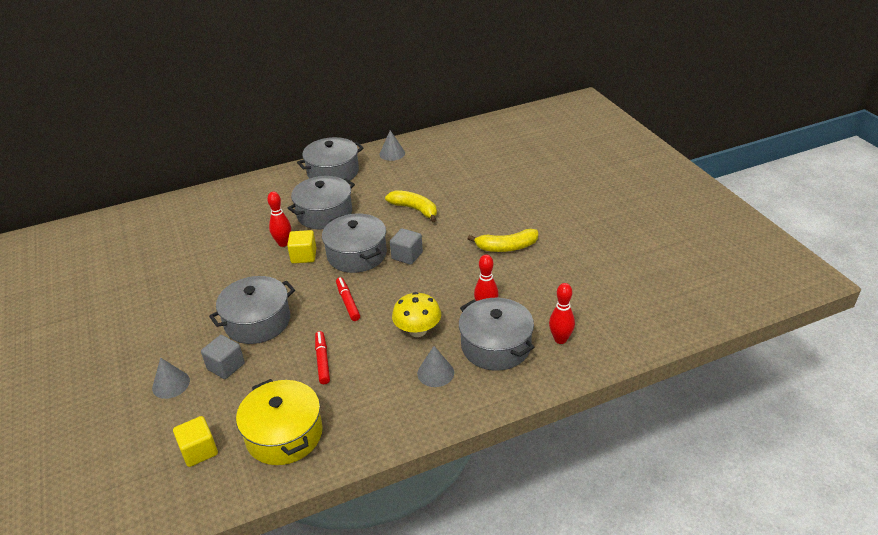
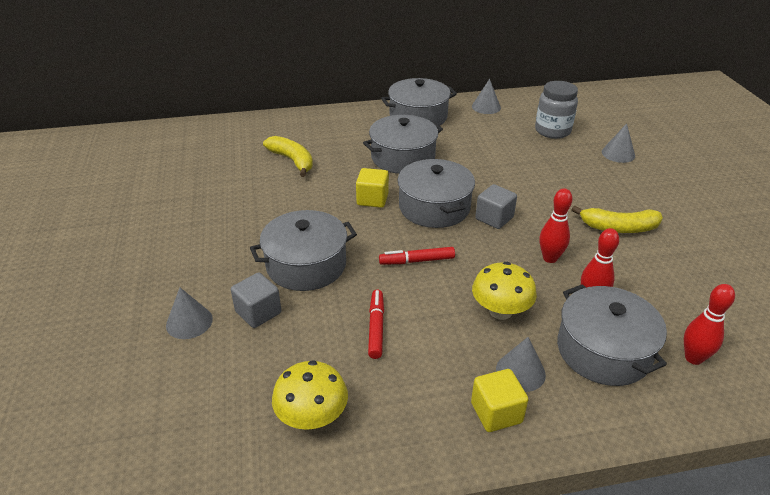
camera: 10 degrees right, 0 degrees up
yellow cube [173,416,218,467] -> yellow cube moved to [471,369,528,432]
yellow pot [236,379,323,465] -> yellow mushroom [272,360,348,430]
red bowling pin [267,192,291,247] -> red bowling pin moved to [540,188,573,263]
red marker [336,277,360,321] -> red marker turned 90 degrees counterclockwise [379,247,455,265]
yellow banana [385,190,437,222] -> yellow banana moved to [263,136,313,177]
none -> grey jar [535,81,578,139]
none -> grey cone [602,123,635,163]

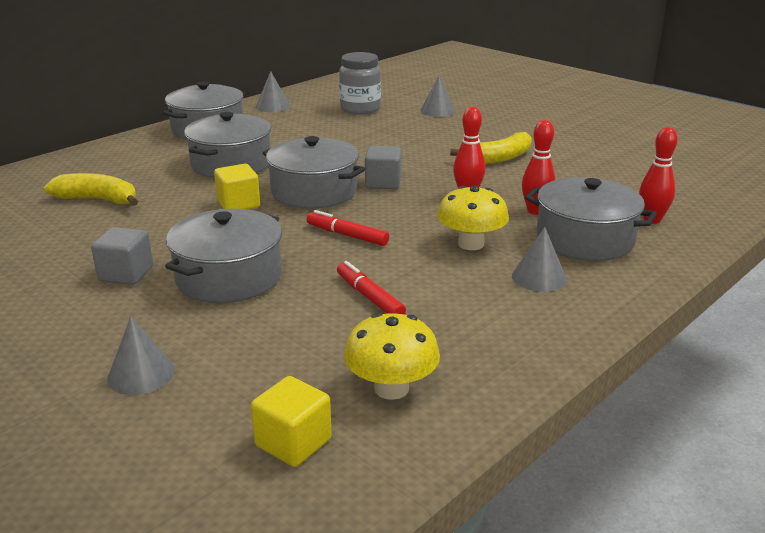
camera: 35 degrees left, 10 degrees down
grey cube [231,273,281,328] -> grey cube moved to [91,227,153,285]
red marker [379,247,455,265] -> red marker turned 75 degrees clockwise [307,210,389,246]
yellow cube [471,369,528,432] -> yellow cube moved to [251,376,332,467]

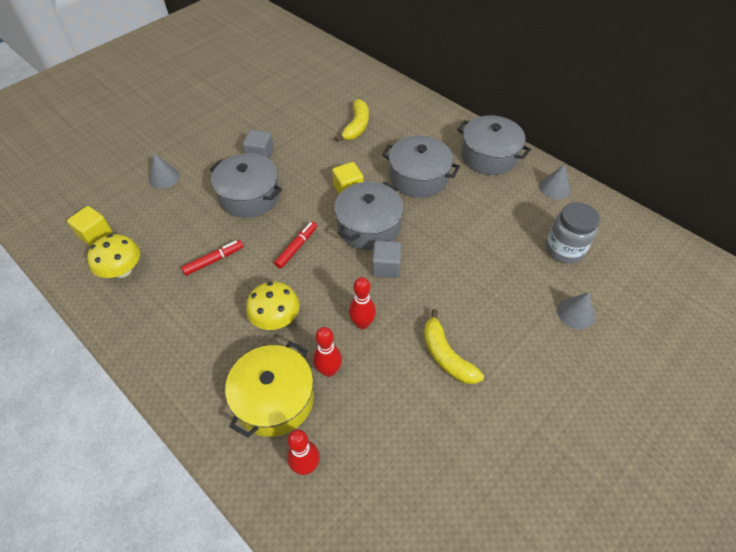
camera: 90 degrees right, 25 degrees up
grey cone [512,227,567,292] -> none
grey pot [525,177,657,261] -> yellow pot [225,341,314,438]

